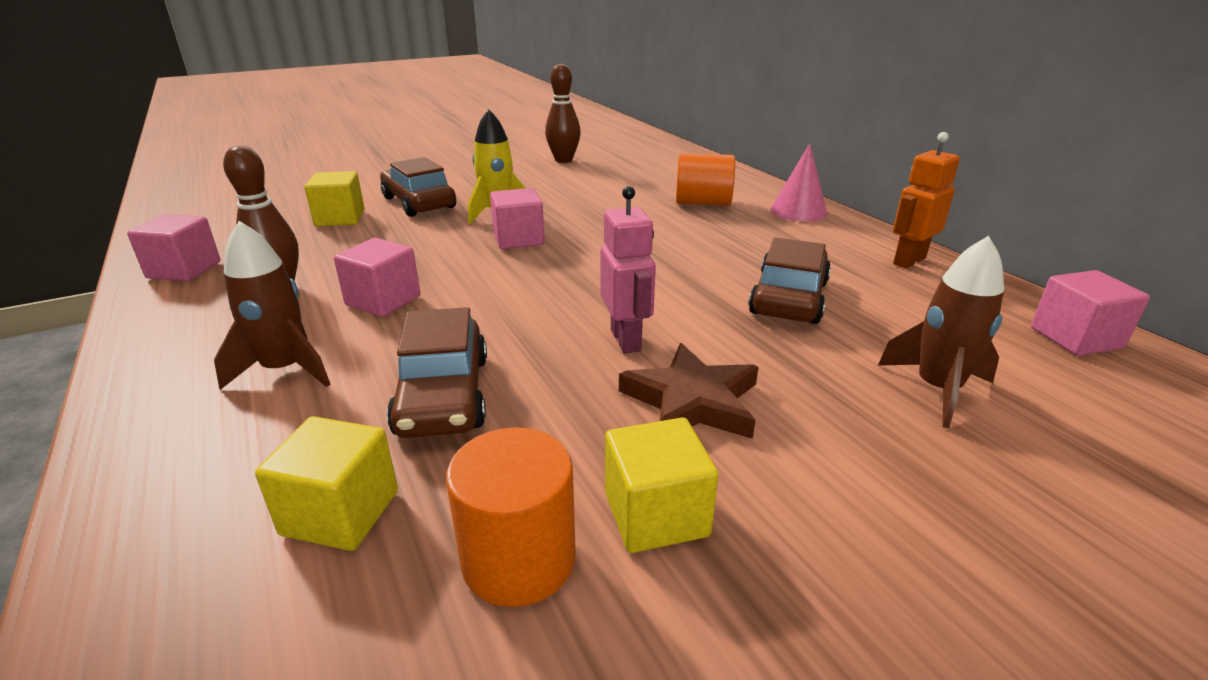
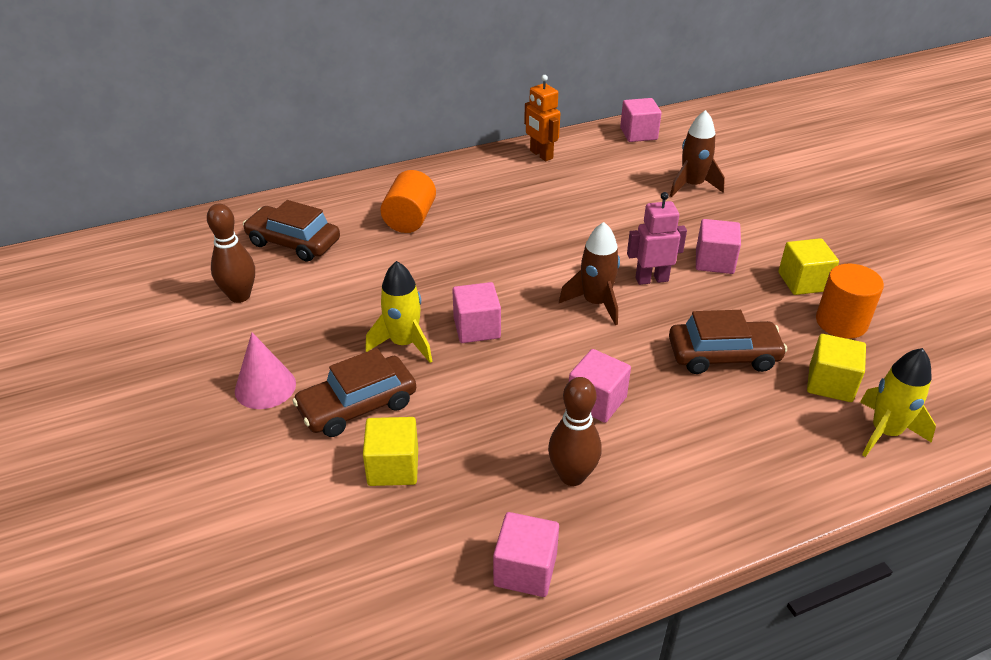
camera: 85 degrees left, 10 degrees up
brown rocket [214,221,330,390] -> brown rocket moved to [559,222,620,325]
brown star [619,343,759,439] -> pink cube [696,219,741,274]
brown car [748,237,831,324] -> brown car moved to [243,200,340,262]
pink cone [771,144,827,222] -> pink cone moved to [235,332,296,409]
none -> yellow rocket [860,348,936,457]

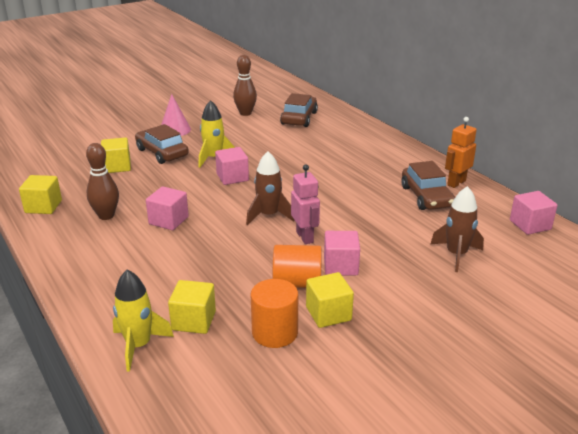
camera: 80 degrees right, 10 degrees down
orange cylinder [380,170,436,233] -> orange cylinder moved to [273,245,322,288]
pink cube [493,512,559,597] -> yellow cube [19,175,62,214]
brown car [669,310,787,374] -> brown car moved to [401,161,455,210]

